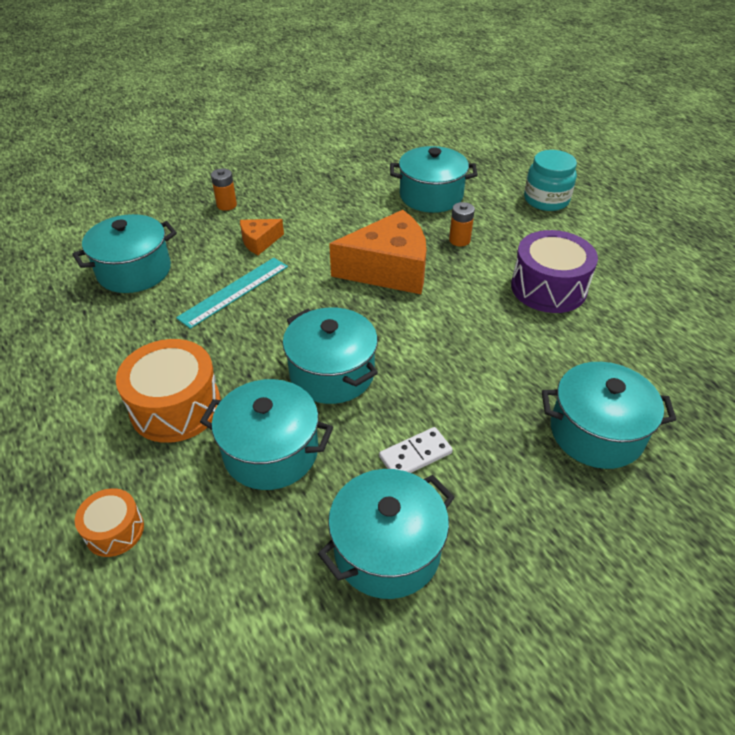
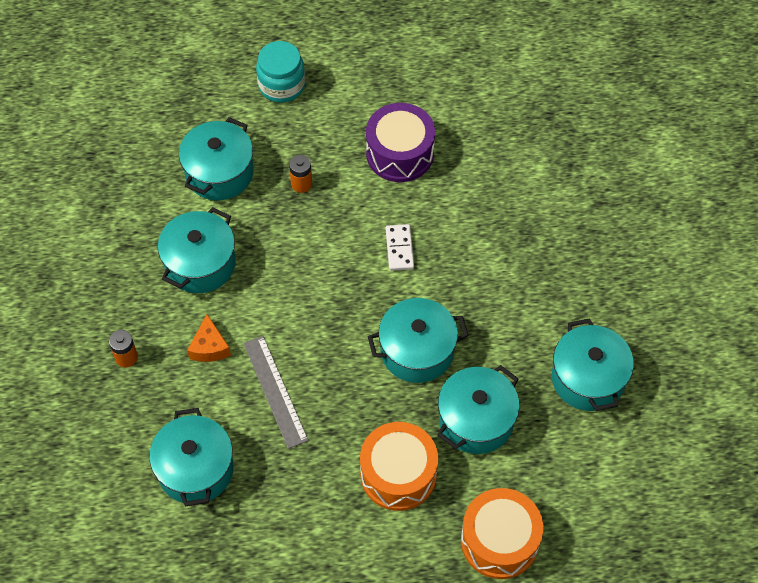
camera: 65 degrees left, 15 degrees up
orange drum [75,488,144,557] -> orange drum [461,488,543,579], size x1.83
turquoise ruler [176,258,288,329] -> grey ruler [243,336,309,449]
orange cheese [329,210,427,294] -> none
white domino [379,427,453,473] -> white domino moved to [386,224,414,271]
turquoise pot [542,362,677,469] -> turquoise pot moved to [158,207,236,293]

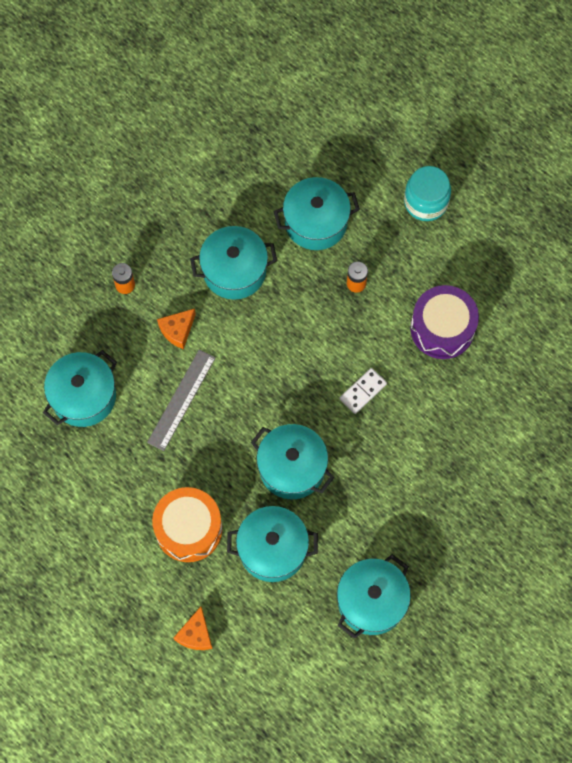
camera: 50 degrees right, 10 degrees up
orange drum [461,488,543,579] -> orange cheese [173,607,212,650]

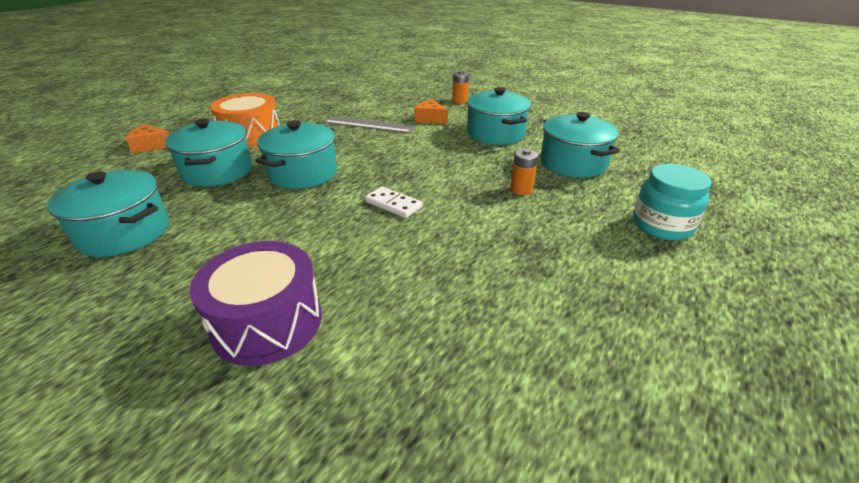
camera: 80 degrees right, 35 degrees down
turquoise pot [43,350,117,427] -> none
purple drum [410,285,479,359] -> purple drum moved to [190,241,322,366]

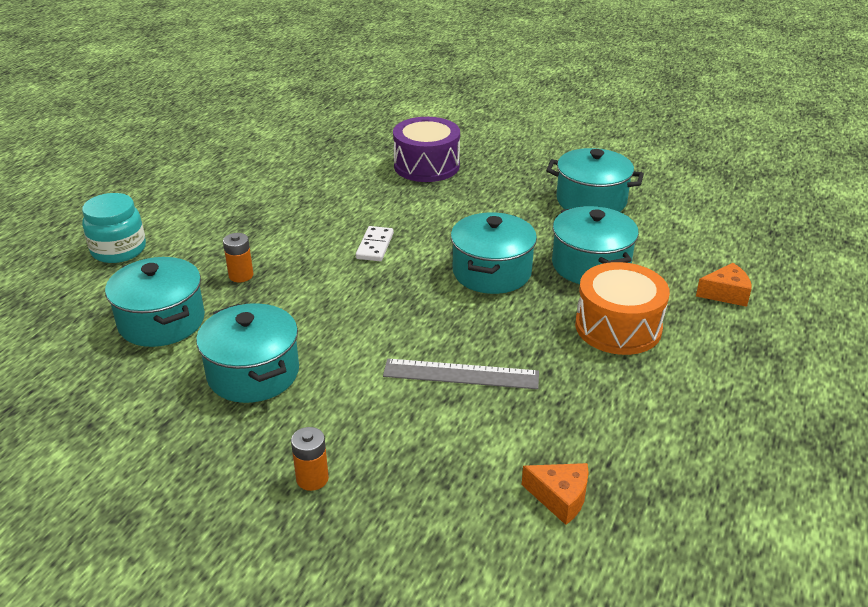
camera: 170 degrees right, 0 degrees up
white domino [365,186,422,218] -> white domino turned 75 degrees clockwise [356,226,394,261]
orange cheese [414,99,448,124] -> orange cheese moved to [522,463,589,525]

